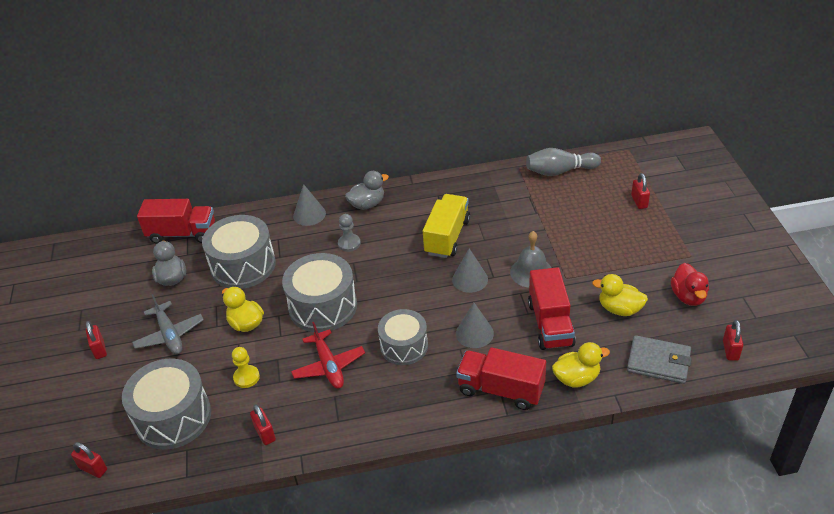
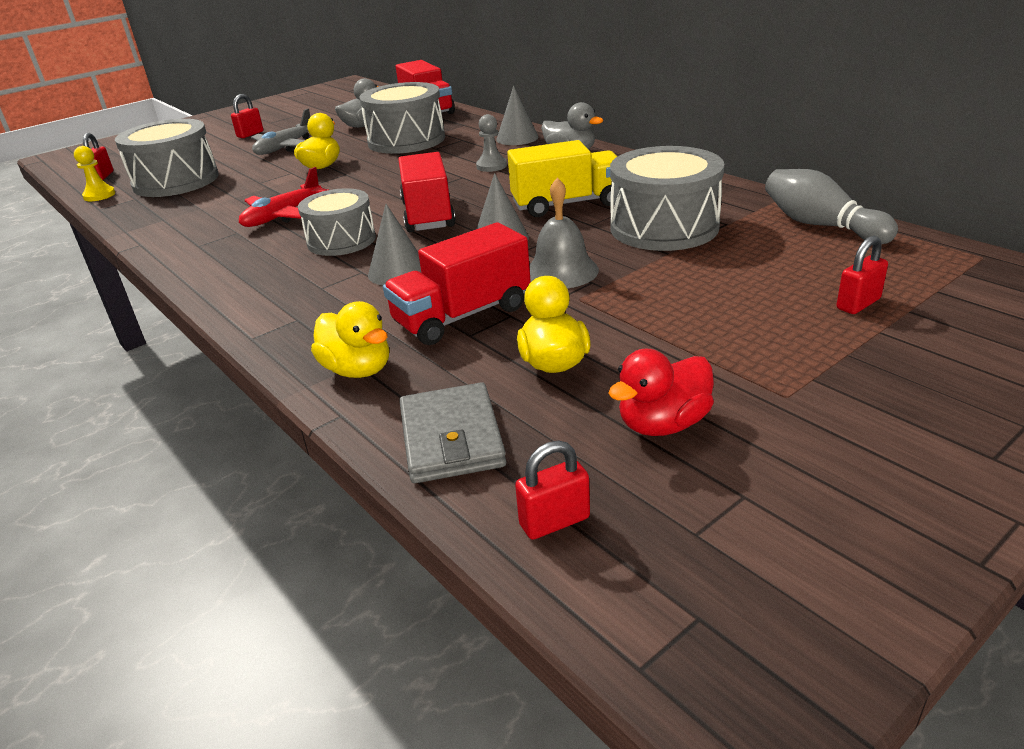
camera: 60 degrees right, 10 degrees down
yellow pawn [232,347,260,388] -> yellow pawn moved to [74,146,115,201]
red padlock [250,404,276,445] -> none
grey drum [282,253,357,333] -> grey drum moved to [610,146,724,251]
red truck [456,347,546,410] -> red truck moved to [398,152,456,232]

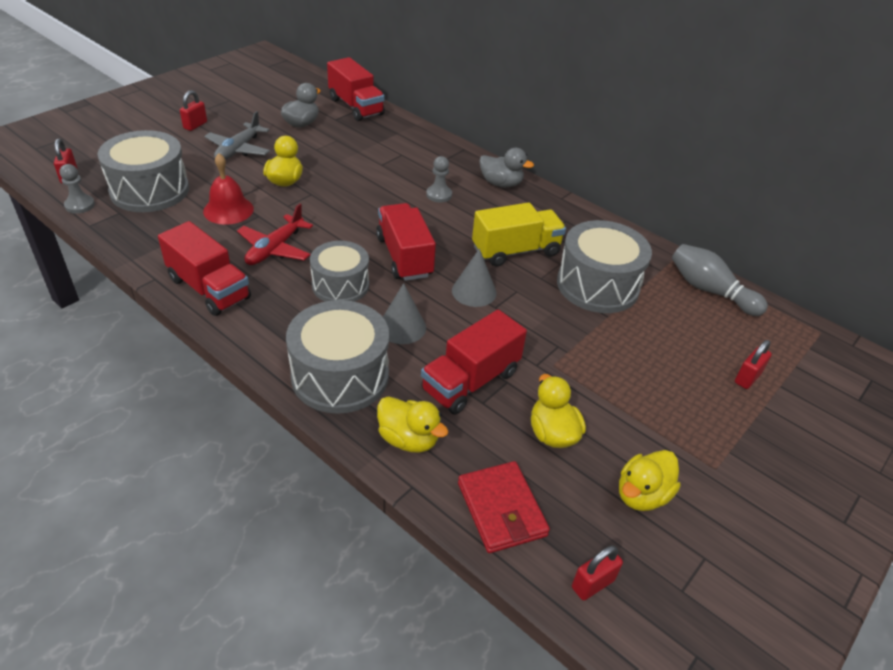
camera: 15 degrees left, 10 degrees up
yellow pawn [74,146,115,201] -> grey pawn [60,164,95,214]
grey drum [359,82,445,154] -> grey drum moved to [286,300,389,414]
grey wallet [399,382,507,483] -> red wallet [458,461,550,553]
grey cone [496,86,538,145] -> none
grey bell [529,178,599,288] -> none
red duck [609,349,714,436] -> yellow duck [619,450,681,511]
none -> red truck [158,221,251,316]
none -> red bell [203,153,254,225]

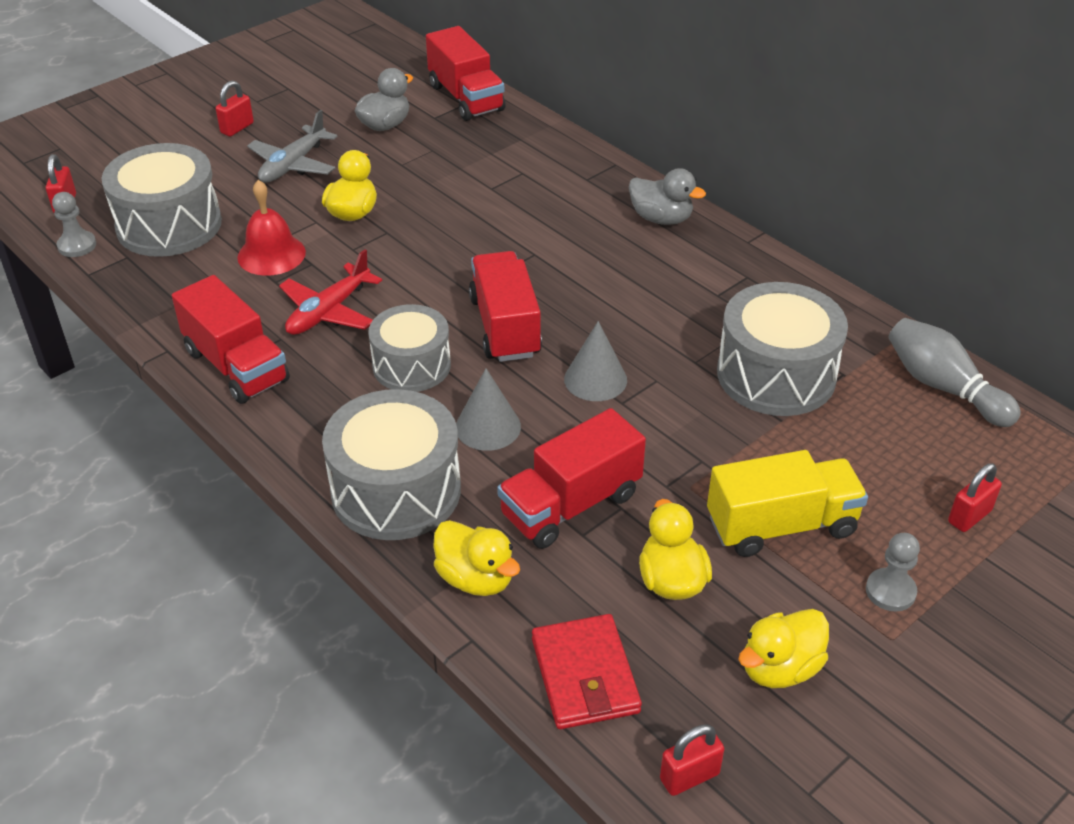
camera: 10 degrees right, 0 degrees up
grey pawn [426,156,452,203] -> grey pawn moved to [866,533,920,611]
yellow truck [472,202,566,267] -> yellow truck moved to [707,450,868,557]

